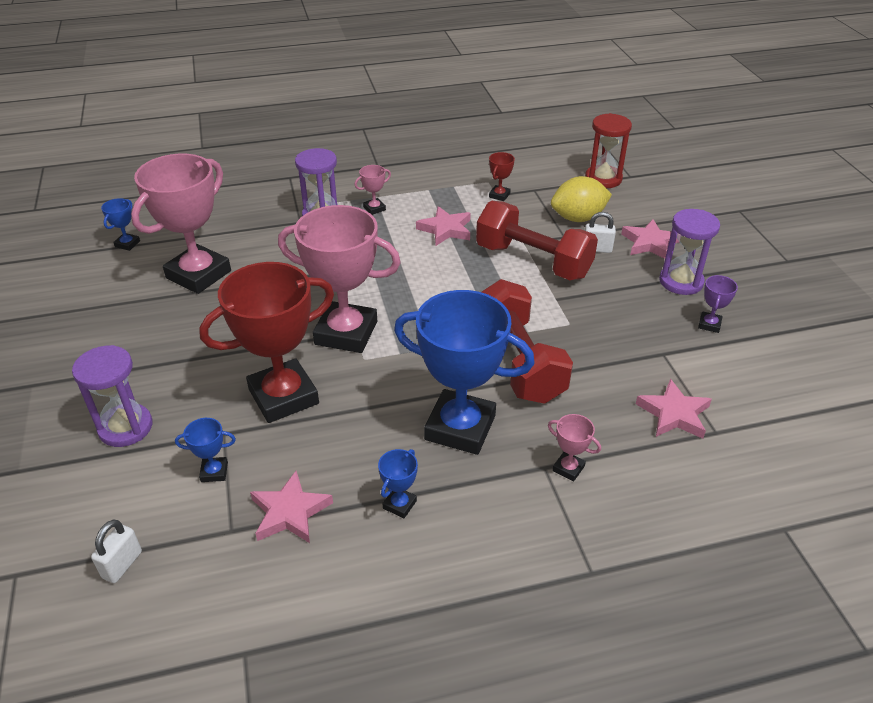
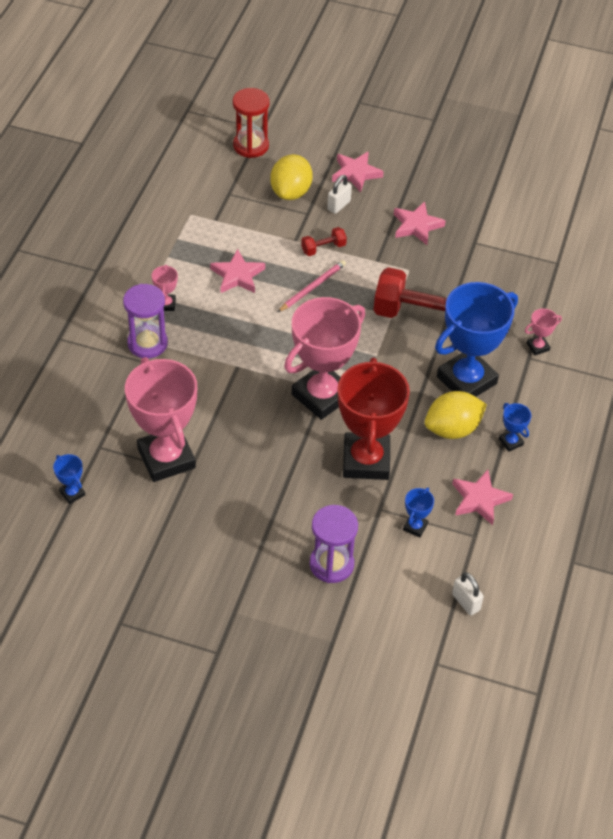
camera: 60 degrees left, 10 degrees up
red dumbbell [476,201,598,280] -> red dumbbell [301,227,347,256], size x0.42
red trophy [489,152,515,201] -> none
pink star [636,379,712,439] -> pink star moved to [394,202,446,245]
purple hourglass [659,209,720,295] -> none
purple trophy [698,275,738,333] -> none
none -> pink pencil [278,260,346,312]
none -> yellow lemon [425,391,487,439]

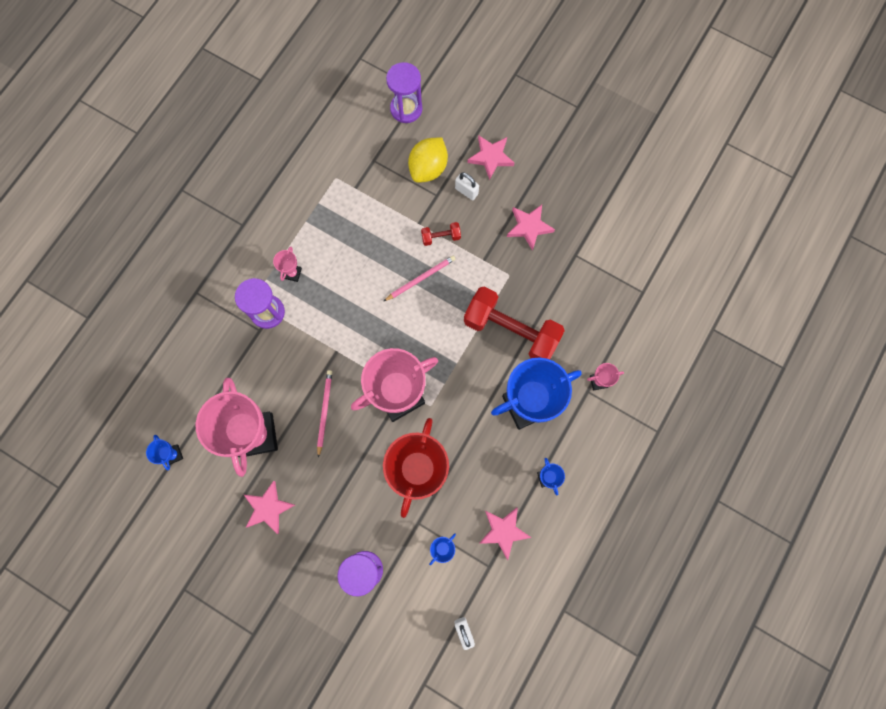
camera: 15 degrees right, 25 degrees up
pink star [210,249,265,293] -> pink star moved to [244,481,295,534]
red hourglass [233,88,270,158] -> purple hourglass [386,62,422,123]
white padlock [327,175,352,214] -> white padlock turned 75 degrees clockwise [455,172,479,200]
yellow lemon [425,391,487,439] -> none
none -> pink pencil [317,370,332,458]

